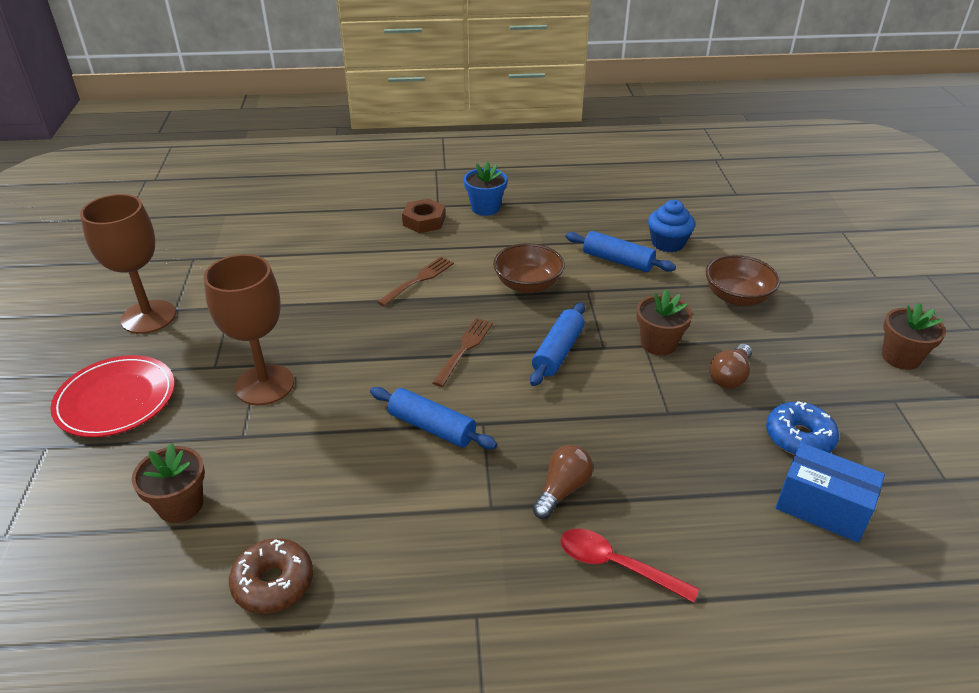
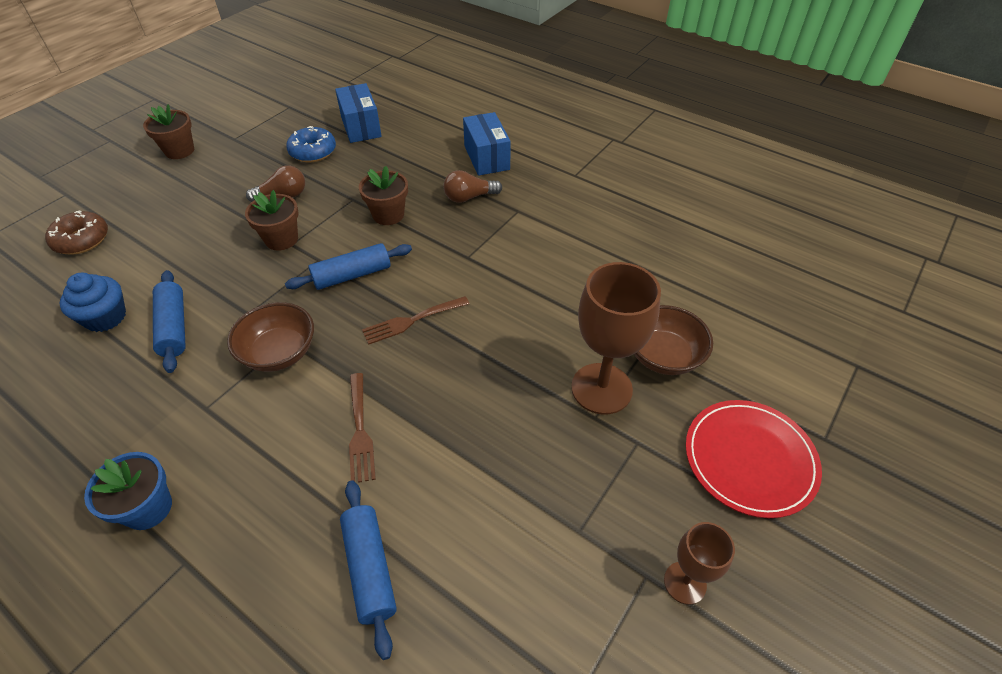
camera: 140 degrees left, 10 degrees up
brown goblet [80,194,176,334] -> brown goblet [664,522,735,605], size x0.55
brown flower pot [132,443,205,523] -> brown flower pot moved to [359,166,408,225]
brown donut [229,538,313,614] -> brown donut moved to [45,211,108,254]
blue rolling pin [370,387,497,449] -> blue rolling pin moved to [340,480,397,660]
brown fork [377,257,454,306] -> brown fork turned 90 degrees counterclockwise [349,373,376,483]
brown nut [402,198,445,233] -> none
red spoon [560,528,699,603] -> blue box [463,112,511,176]
brown bowl [706,255,780,306] -> brown bowl moved to [634,305,713,375]

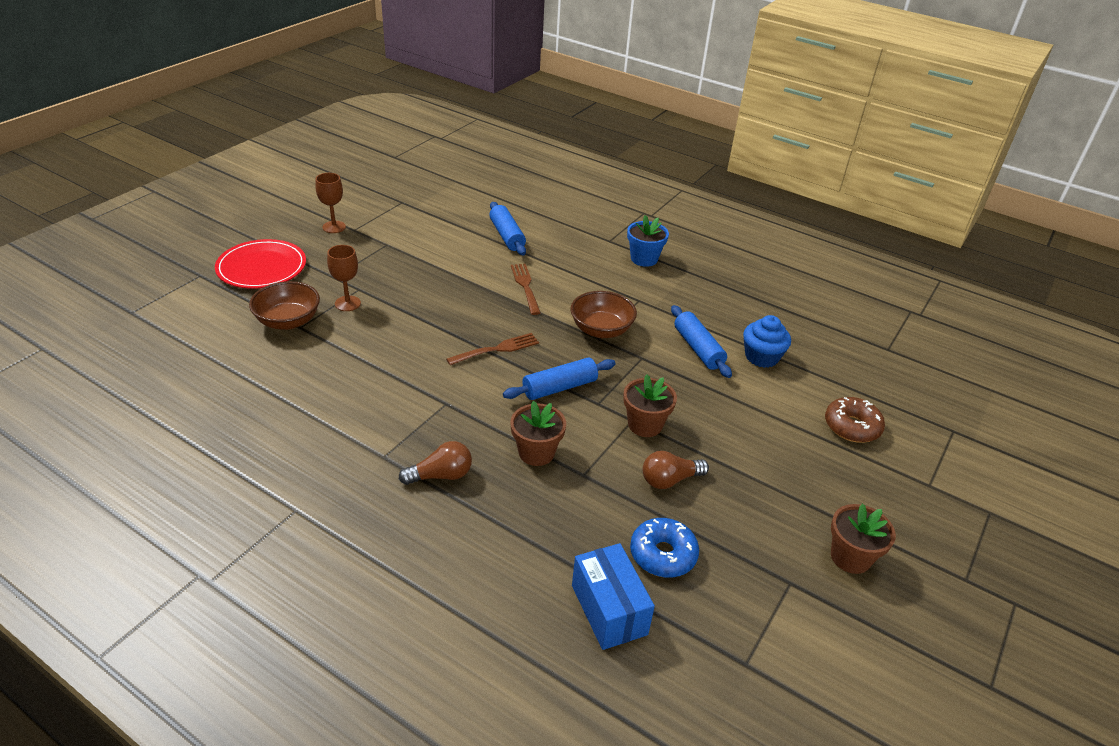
camera: 175 degrees right, 10 degrees down
blue box [463,112,511,176] -> none
brown goblet [571,262,661,415] -> brown goblet [327,245,361,311], size x0.55

